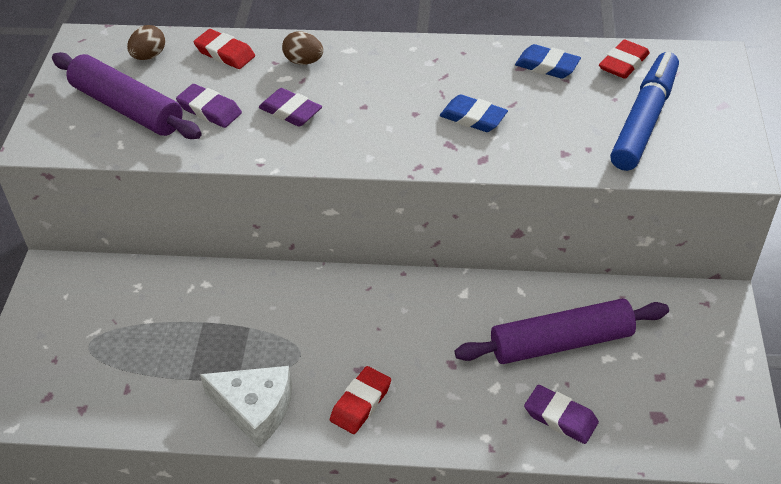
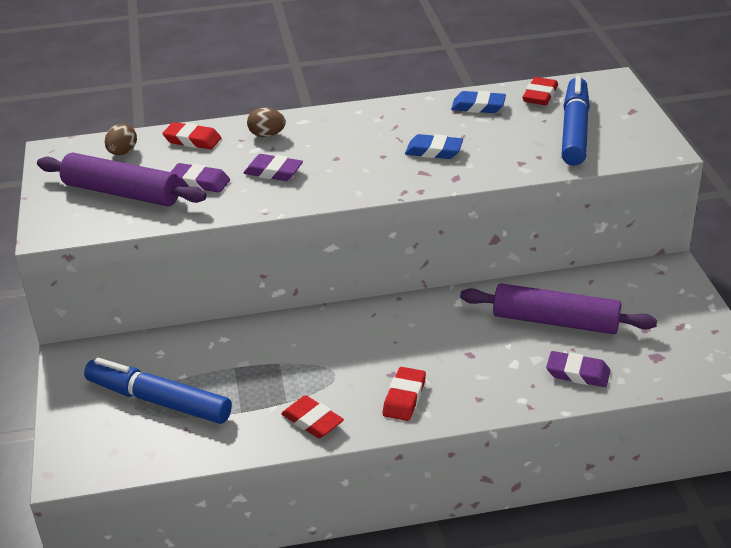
camera: 15 degrees left, 10 degrees down
white cheese [200,366,292,447] -> red eraser [281,395,344,438]
purple rolling pin [455,299,669,364] -> purple rolling pin turned 45 degrees clockwise [460,283,657,334]
none -> blue marker [84,358,232,424]

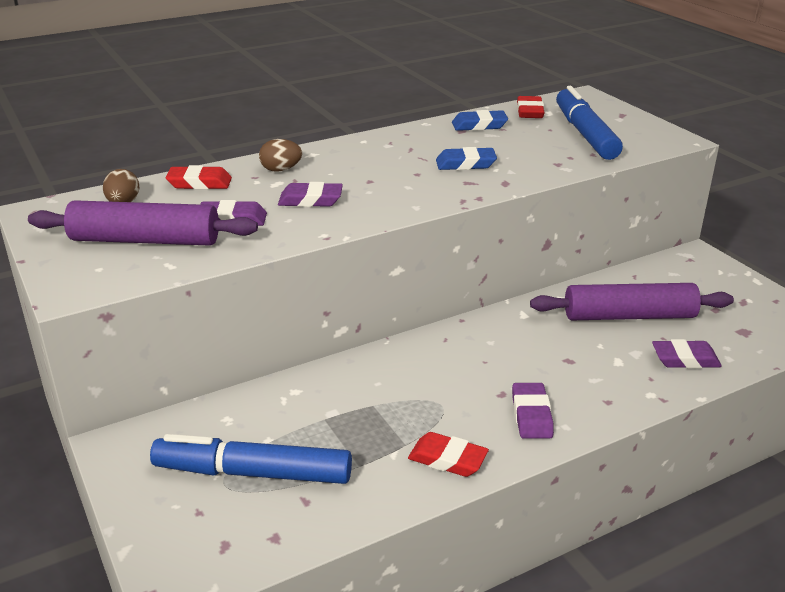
camera: 20 degrees left, 5 degrees down
red eraser [383,367,426,421] -> purple eraser [512,383,554,439]

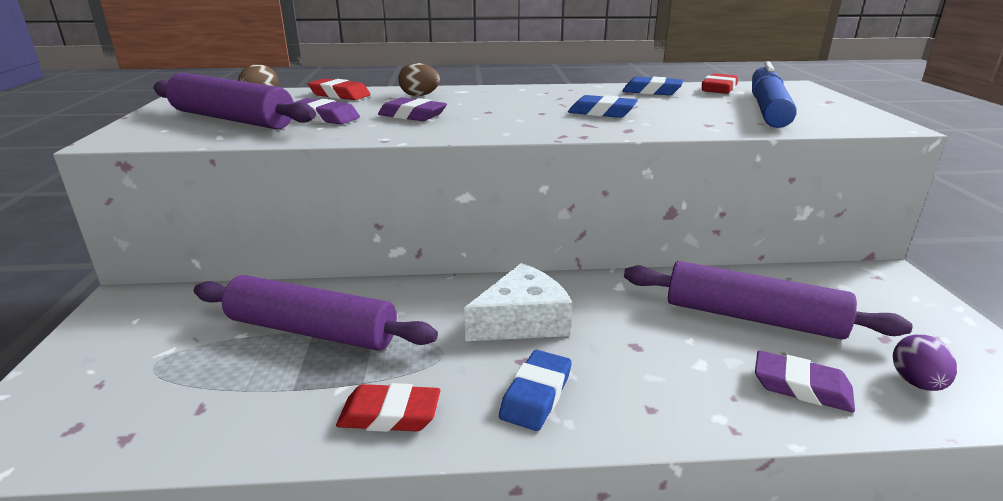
camera: 25 degrees right, 5 degrees down
blue marker [150,434,352,484] -> none
red eraser [408,432,489,477] -> red eraser turned 45 degrees counterclockwise [336,383,440,432]
purple eraser [512,383,554,439] -> blue eraser [499,350,572,431]
none -> purple rolling pin [194,275,438,351]
none -> white cheese [464,263,572,341]
none -> purple egg [893,335,957,391]

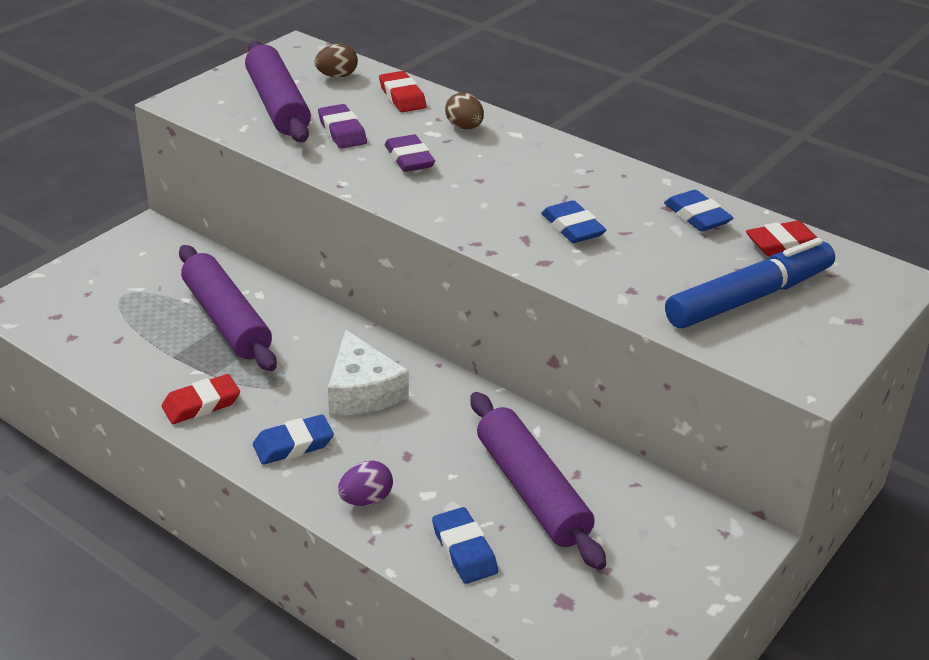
camera: 40 degrees right, 10 degrees up
red eraser [336,383,440,432] -> red eraser turned 75 degrees counterclockwise [162,374,240,424]
white cheese [464,263,572,341] -> white cheese turned 60 degrees clockwise [328,329,409,415]
purple eraser [755,350,855,412] -> blue eraser [432,507,498,584]
purple egg [893,335,957,391] -> purple egg moved to [338,461,393,506]

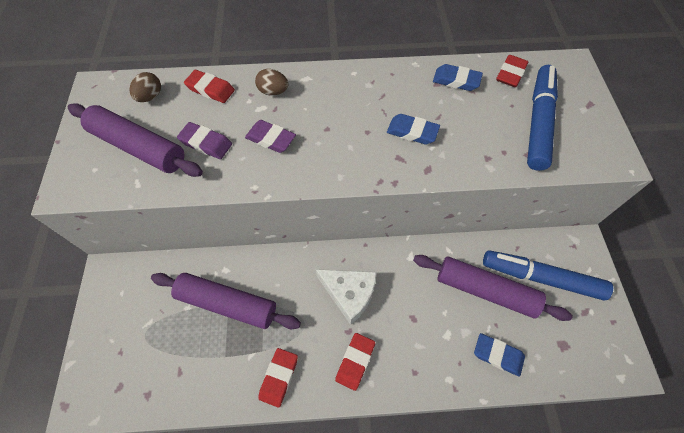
camera: 40 degrees left, 25 degrees up
blue eraser [253,414,334,465] -> red eraser [335,333,375,391]
purple egg [338,461,393,506] -> none
none -> blue marker [483,250,613,301]

